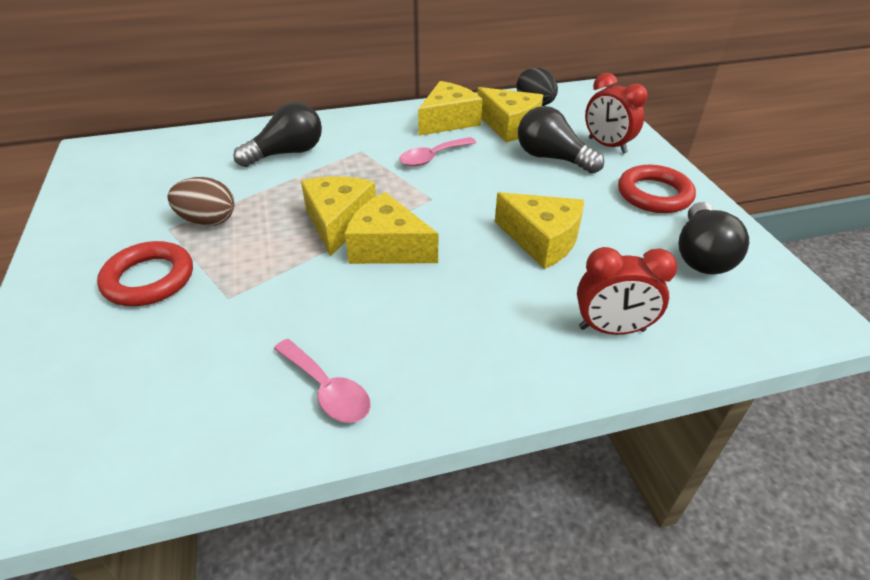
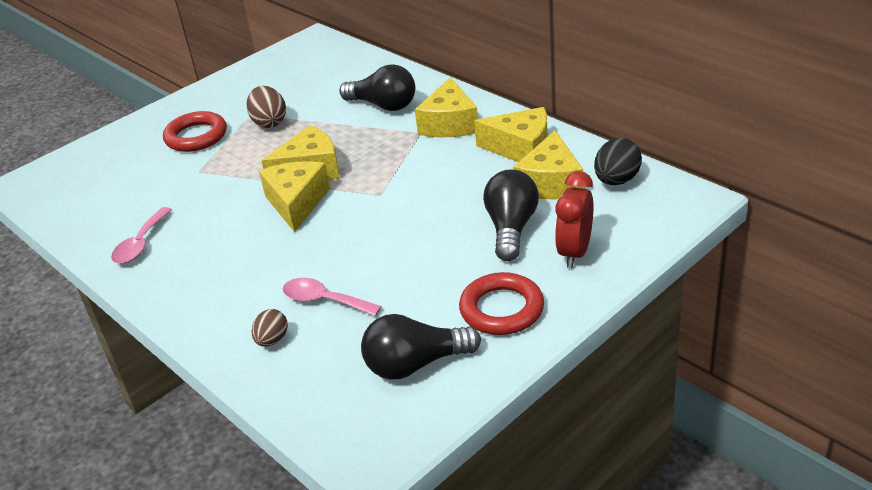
camera: 65 degrees right, 5 degrees down
pink spoon [399,137,477,166] -> pink spoon moved to [283,278,382,316]
yellow cheese [495,192,584,269] -> yellow cheese moved to [415,77,478,138]
red clock [577,247,678,335] -> brown egg [252,309,288,347]

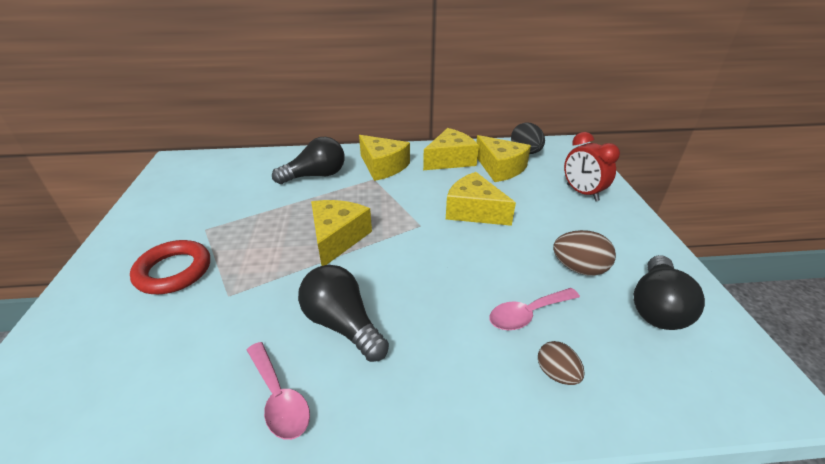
camera: 55 degrees left, 0 degrees up
brown egg [246,86,286,128] -> brown egg moved to [553,230,616,276]
yellow cheese [259,161,330,232] -> yellow cheese moved to [446,172,516,226]
red ring [459,272,544,335] -> none
black light bulb [483,169,539,261] -> black light bulb moved to [298,265,389,362]

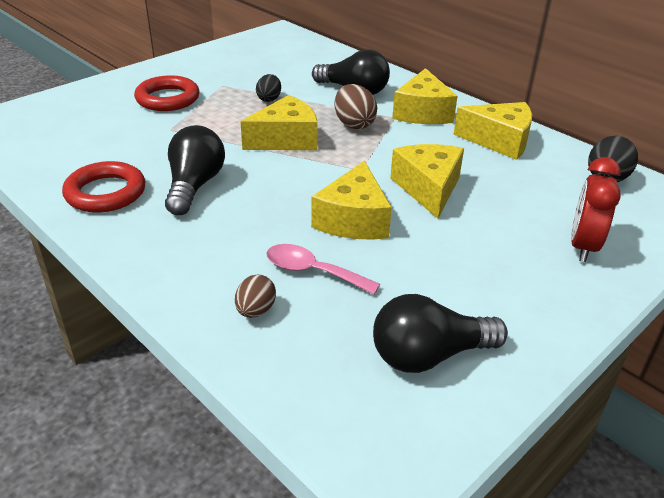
camera: 50 degrees right, 0 degrees up
pink spoon [247,342,310,440] -> red ring [62,161,145,213]
yellow cheese [476,135,531,182] -> yellow cheese moved to [311,161,392,240]
brown egg [553,230,616,276] -> brown egg moved to [335,84,377,129]
none -> black egg [256,74,281,102]

